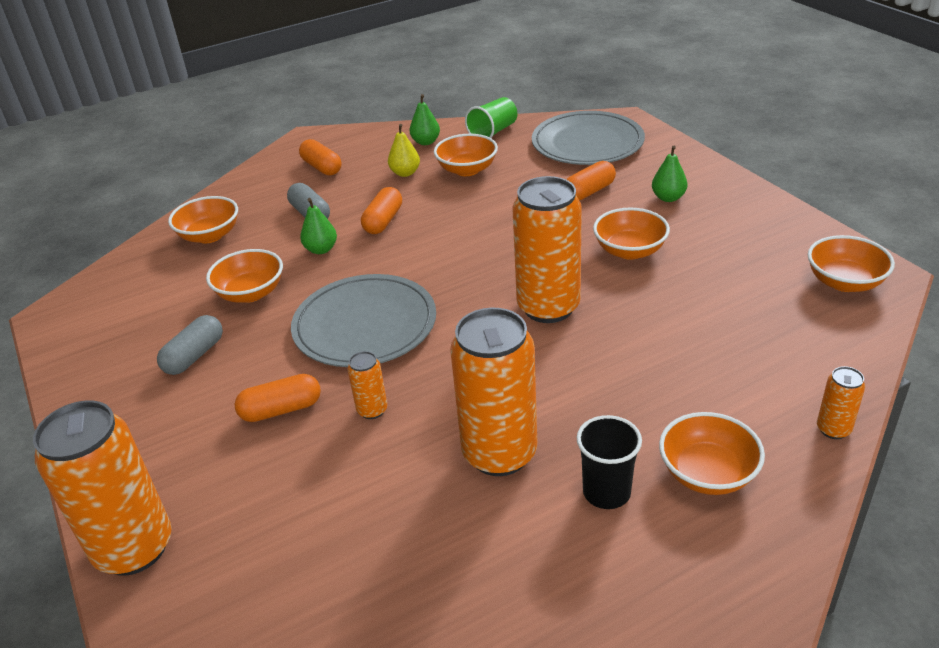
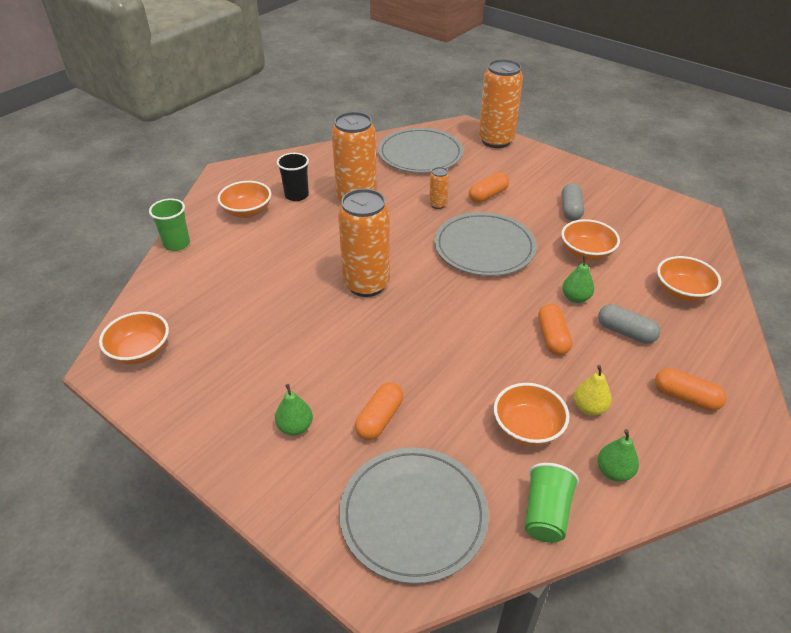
camera: 155 degrees right, 5 degrees up
orange bowl [593,207,670,260] -> none
orange can [817,366,865,439] -> green cup [149,198,190,251]
none -> grey plate [378,128,464,173]

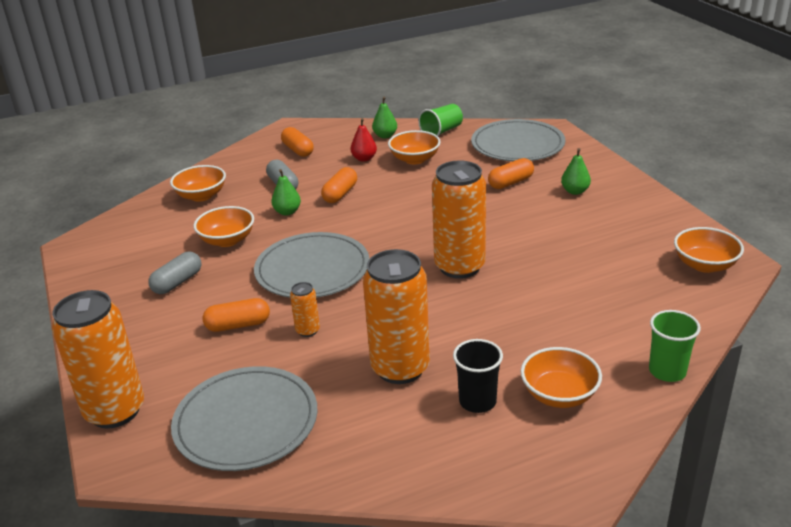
camera: 150 degrees left, 10 degrees down
yellow pear [574,365,612,416] -> red pear [350,118,377,162]

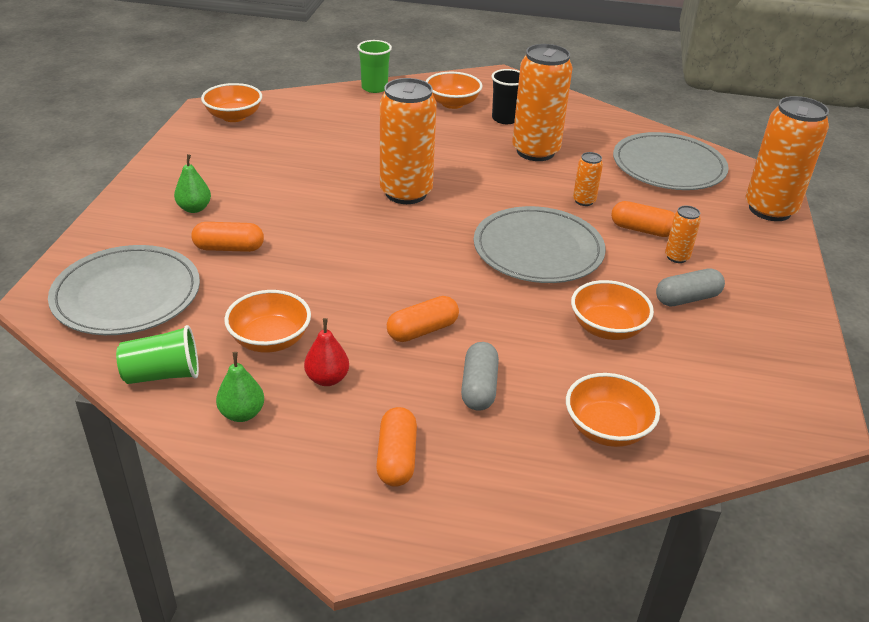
camera: 150 degrees left, 5 degrees up
green pear [271,169,301,216] -> none
none -> orange can [665,206,701,263]

